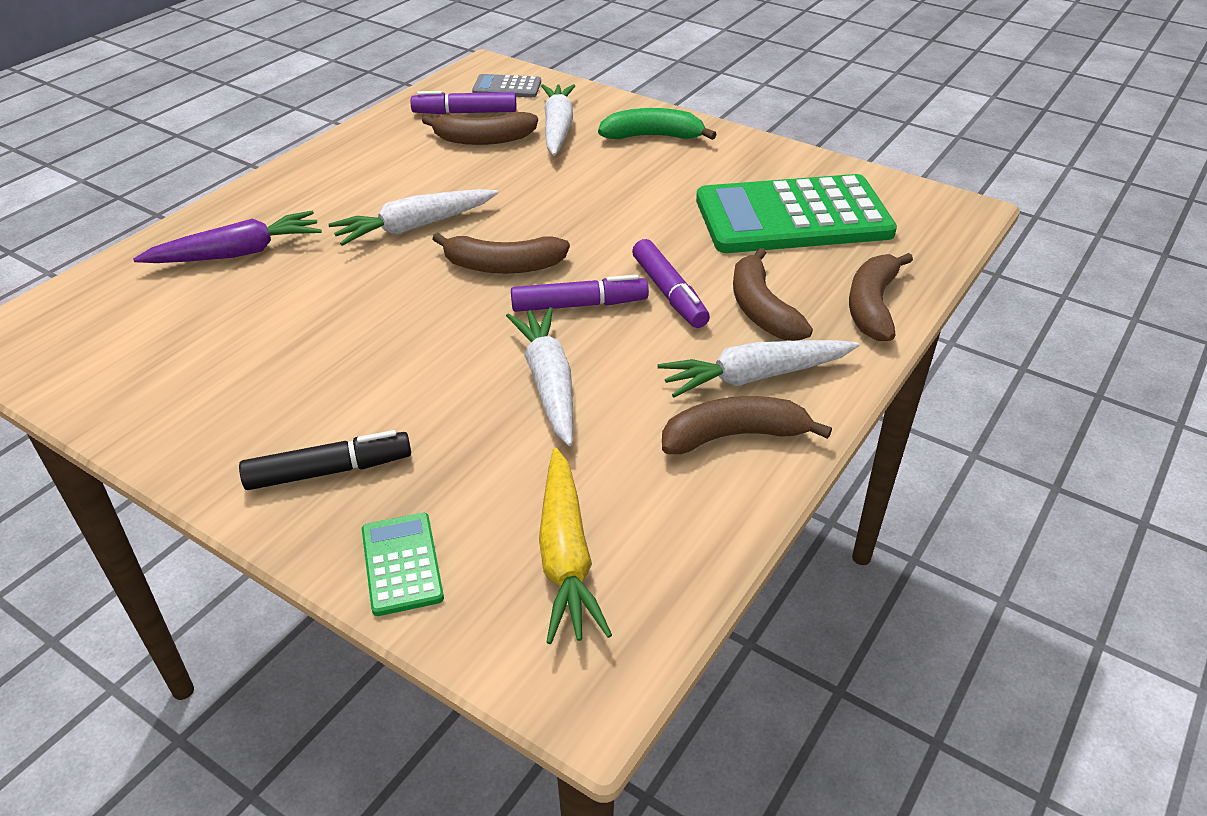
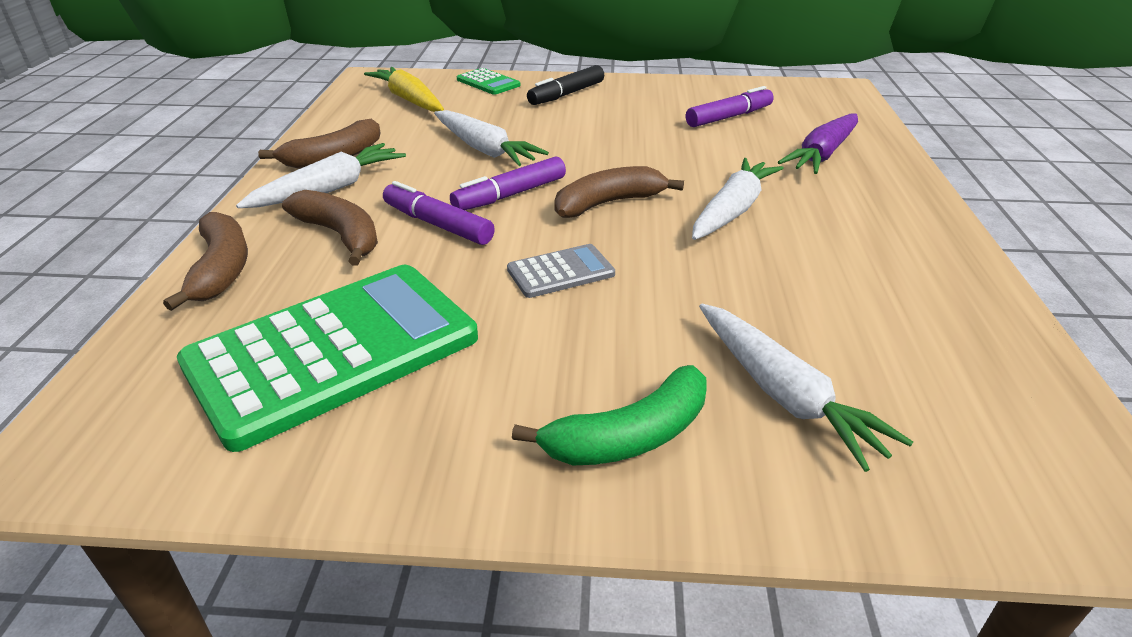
camera: 150 degrees right, 5 degrees down
purple marker [411,91,517,115] -> purple marker moved to [686,86,774,127]
brown banana [422,112,538,145] -> none
grey calculator [472,74,541,98] -> grey calculator moved to [507,244,615,298]

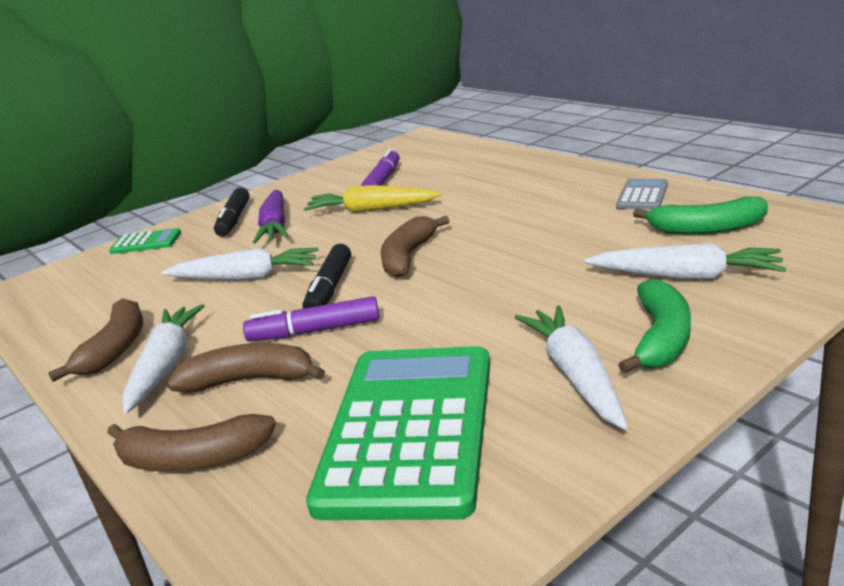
camera: 40 degrees left, 10 degrees down
brown banana [163,212,248,311] -> brown banana turned 150 degrees clockwise [107,414,276,472]
yellow carrot [364,67,444,112] -> yellow carrot moved to [304,185,442,213]
purple marker [450,156,566,210] -> black marker [303,244,351,309]
grey calculator [507,244,615,298] -> grey calculator moved to [616,179,668,210]
white carrot [692,158,784,240] -> white carrot moved to [515,305,628,430]
purple carrot [778,113,858,174] -> purple carrot moved to [253,190,289,244]
none -> green banana [633,197,768,235]

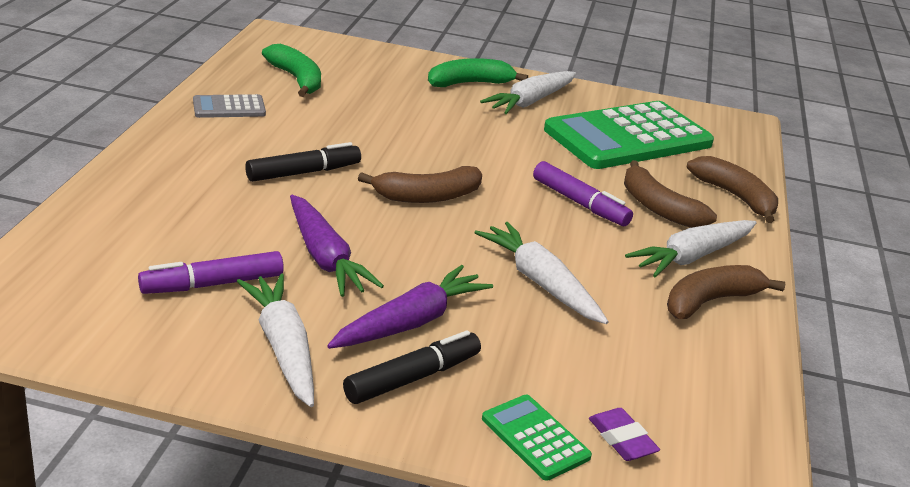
camera: 135 degrees left, 5 degrees up
black marker [303,244,351,309] -> black marker moved to [245,142,361,182]
yellow carrot [304,185,442,213] -> purple carrot [290,195,384,297]
white carrot [585,243,786,279] -> white carrot moved to [237,274,314,407]
none -> purple eraser [589,408,660,461]

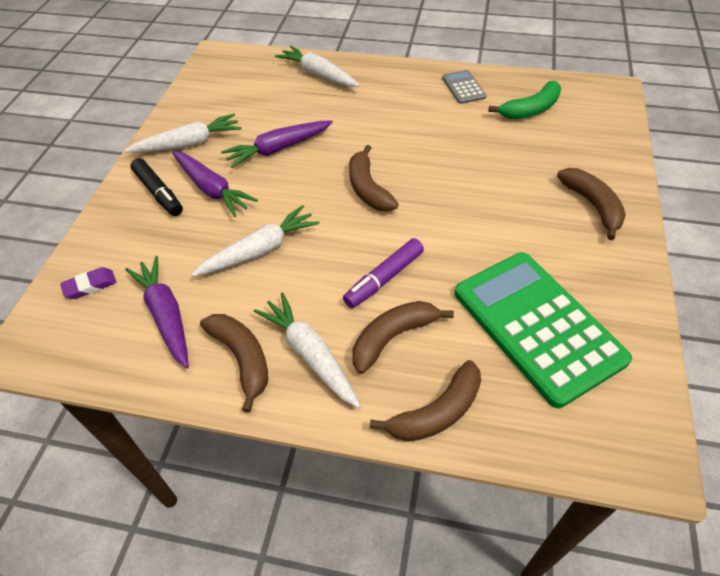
camera: 95 degrees right, 20 degrees up
purple marker [138,251,284,294] -> none
black marker [245,142,361,182] -> none
green banana [428,58,528,87] -> brown banana [557,168,626,240]
white carrot [480,71,576,114] -> white carrot moved to [275,46,360,87]
green calculator [482,395,592,481] -> none
none -> purple carrot [125,256,189,368]

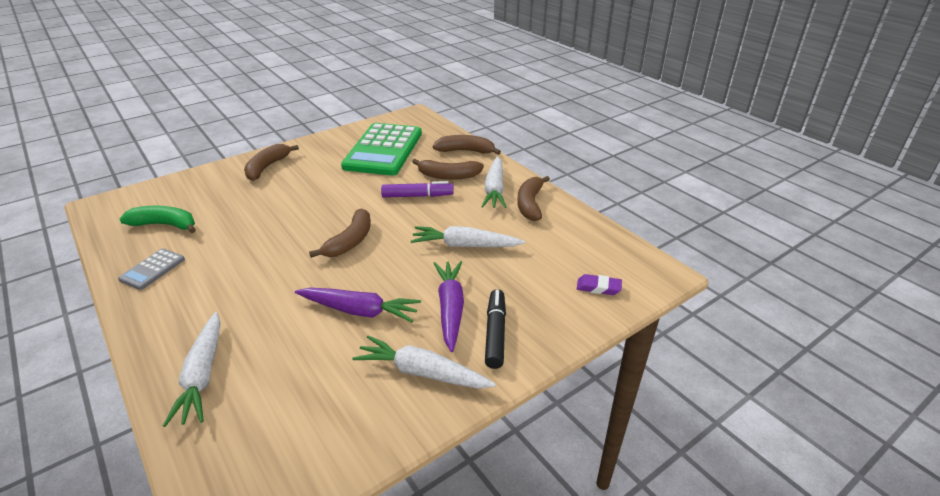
camera: 140 degrees left, 15 degrees down
purple carrot [125,256,189,368] -> none

